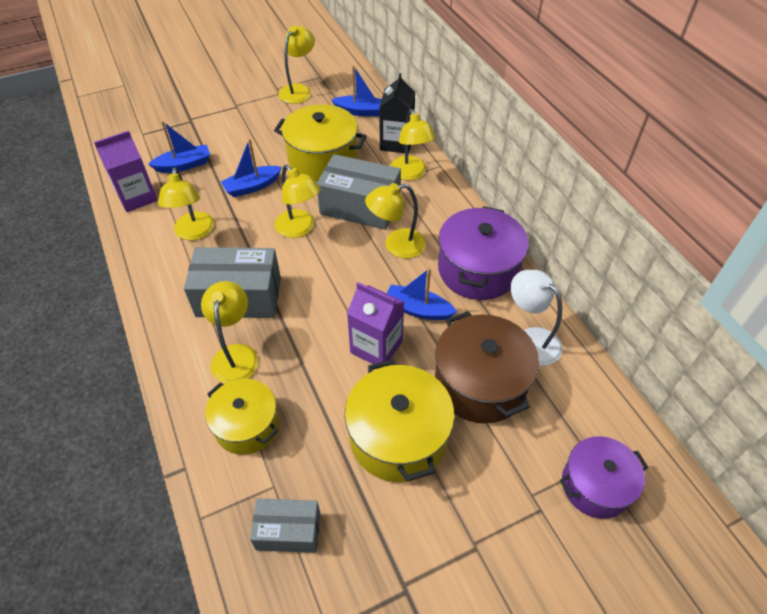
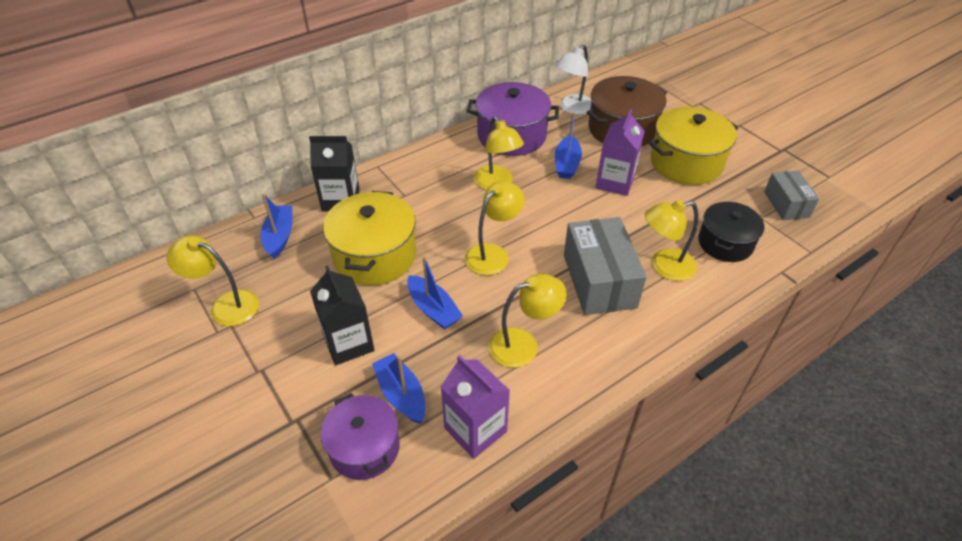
camera: 100 degrees left, 5 degrees down
yellow pot [205,379,279,455] -> black pot [698,202,765,262]
grey box [317,154,401,230] -> none
yellow lamp [390,109,436,180] -> none
purple pot [560,436,648,519] -> purple pot moved to [321,393,400,480]
none -> black carton [310,265,374,365]

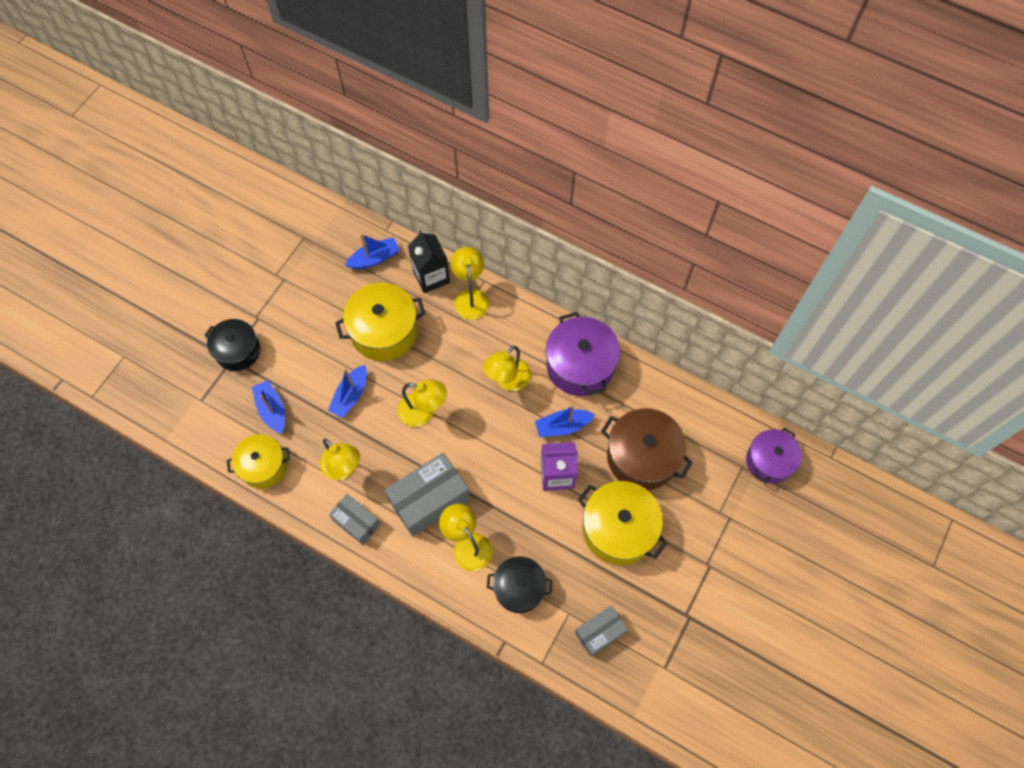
camera: 65 degrees right, 20 degrees up
yellow lamp [167,235,259,326] -> yellow lamp moved to [451,247,489,320]
black carton [310,265,374,365] -> none
purple pot [321,393,400,480] -> purple pot moved to [746,427,802,484]
blue boat [372,353,426,424] -> blue boat turned 60 degrees counterclockwise [252,380,285,434]
purple carton [441,355,510,459] -> yellow pot [227,434,290,489]
white lamp [555,45,592,115] -> none
none -> black pot [204,319,261,371]
none -> grey box [329,494,381,545]

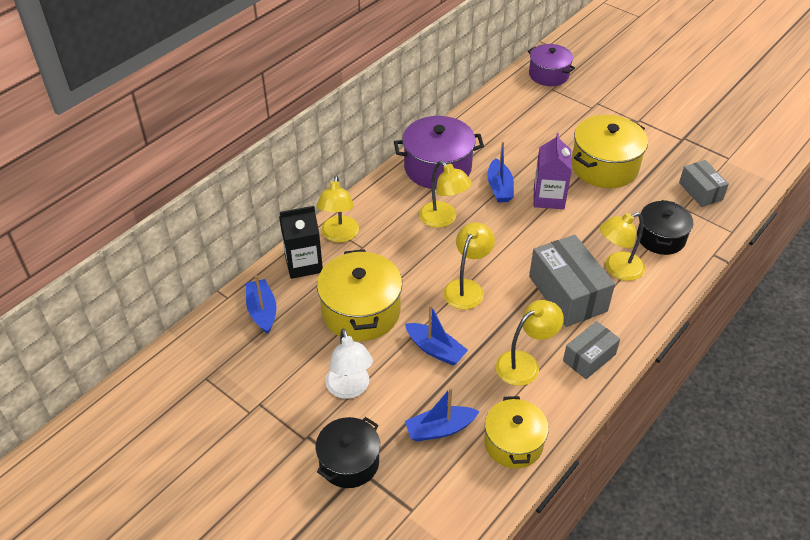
camera: 80 degrees left, 20 degrees down
yellow lamp [451,247,489,320] -> yellow lamp turned 90 degrees counterclockwise [317,175,359,242]
brown pot [601,408,693,490] -> none
none -> white lamp [326,329,373,399]

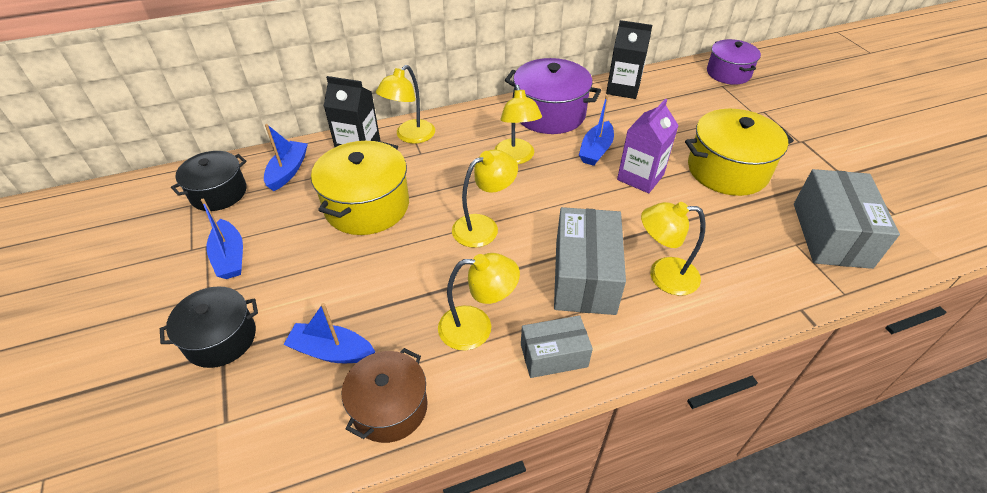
camera: 30 degrees right, 0 degrees up
white lamp [326,329,373,399] -> none
blue boat [405,305,468,366] -> blue boat moved to [201,199,243,279]
yellow pot [484,396,549,468] -> brown pot [342,348,428,443]
black pot [637,200,693,255] -> black pot moved to [171,151,247,211]
grey box [679,160,729,207] -> grey box [794,169,900,269], size x1.68
none -> black carton [606,20,652,99]

